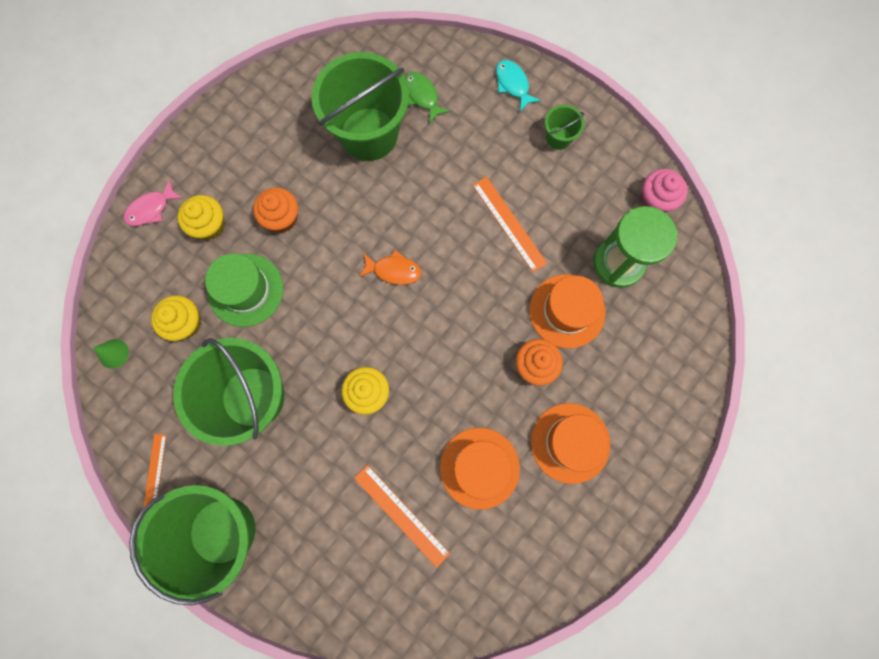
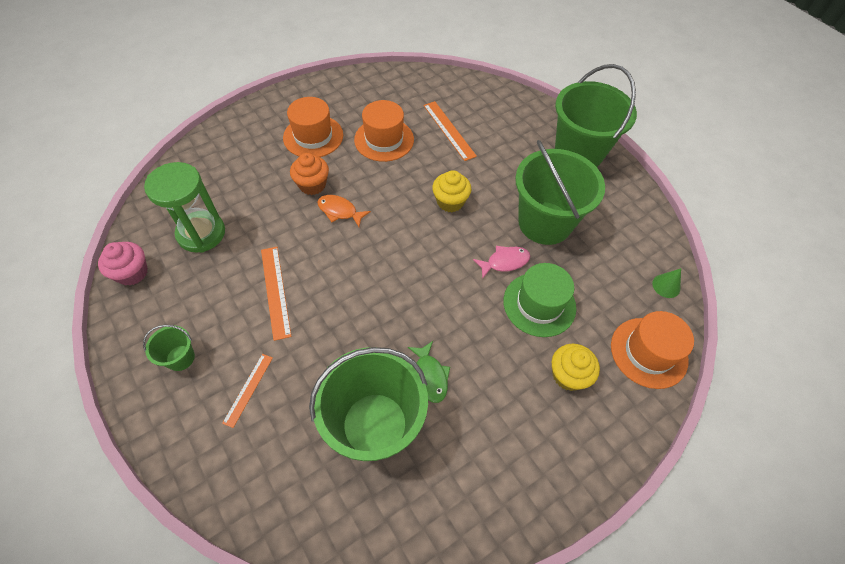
camera: 165 degrees left, 20 degrees down
pink fish [124,179,184,226] -> pink fish moved to [473,246,530,279]
orange ruler [143,434,166,509] -> orange ruler moved to [222,354,273,428]
yellow cupcake [151,296,201,341] -> none
orange cupcake [253,188,298,232] -> none
orange fish [359,250,421,285] -> orange fish moved to [317,195,371,227]
green fish [405,72,450,123] -> green fish moved to [408,341,450,403]
turquoise fish [496,60,541,112] -> none
orange hat [529,274,606,348] -> orange hat moved to [611,311,694,389]

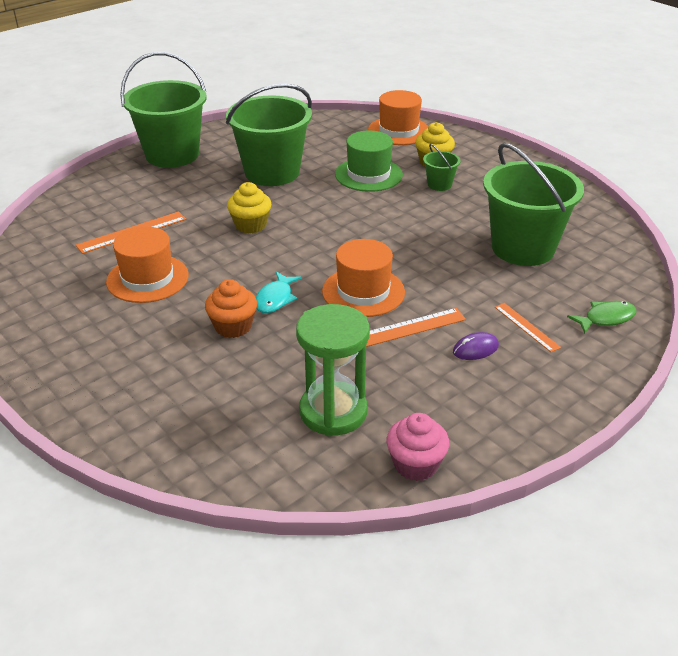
camera: 95 degrees left, 20 degrees down
green bucket [143,325,195,371] -> green bucket moved to [423,144,460,191]
orange ruler [222,354,273,428] -> orange ruler turned 45 degrees clockwise [495,303,561,352]
orange hat [283,97,343,157] -> orange hat moved to [322,239,405,317]
orange fish [317,195,371,227] -> turquoise fish [256,272,302,313]
green fish [408,341,450,403] -> green fish moved to [567,301,636,334]
pink fish [473,246,530,279] -> none
green cone [652,268,681,298] -> none
none -> purple mouse [453,332,499,360]

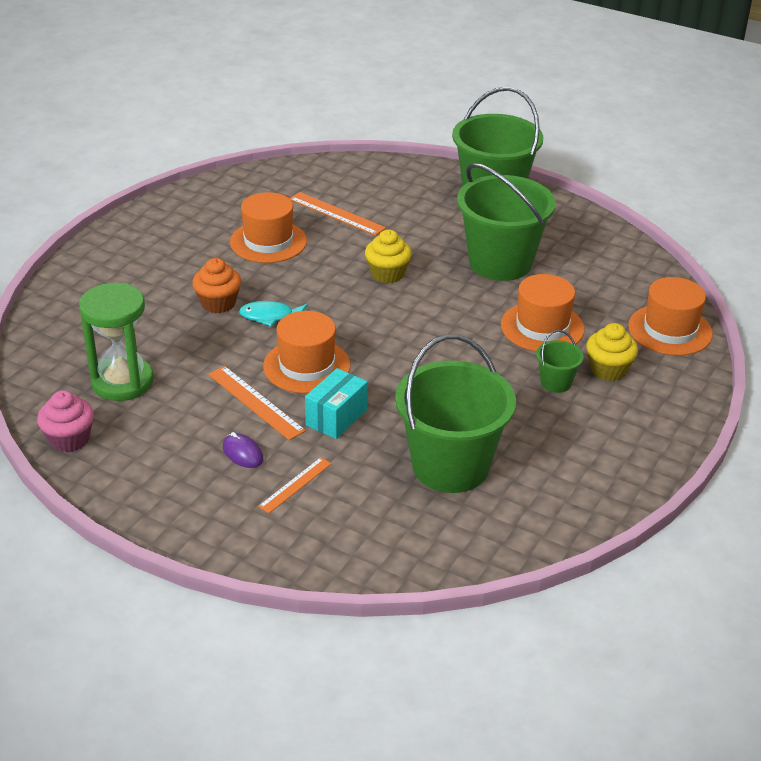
camera: 70 degrees right, 0 degrees up
green hat [335,131,403,192] -> orange hat [501,274,585,351]
green fish [567,301,636,334] -> none
none -> turquoise box [305,368,368,439]

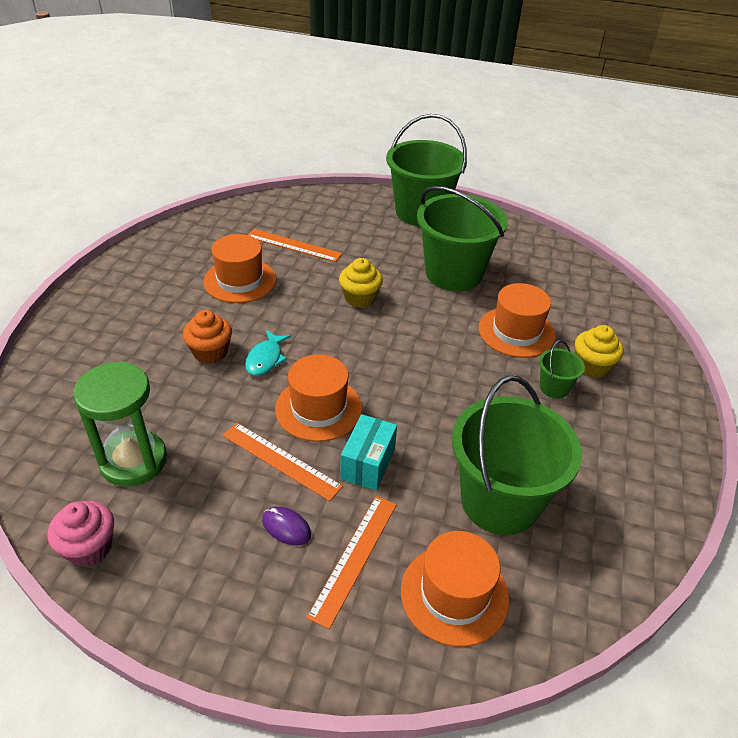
camera: 15 degrees left, 5 degrees up
turquoise fish [239,301,308,327] -> turquoise fish turned 60 degrees counterclockwise [245,330,291,376]
orange ruler [258,457,332,513] -> orange ruler [307,496,397,629], size x1.54
orange hat [628,277,713,356] -> orange hat moved to [401,531,509,647]

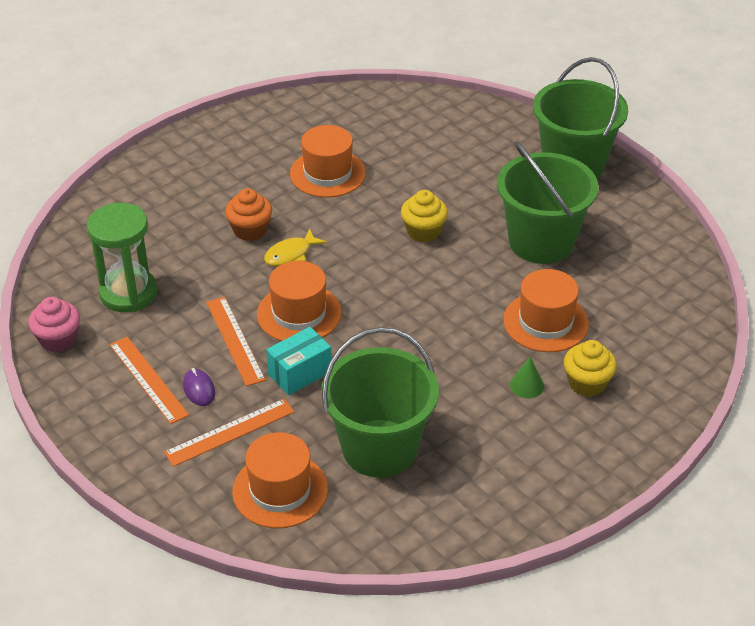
camera: 35 degrees right, 0 degrees up
turquoise fish [245,330,291,376] -> yellow fish [264,229,327,266]
orange ruler [248,229,342,262] -> orange ruler moved to [109,337,189,424]
green bucket [539,340,585,399] -> green cone [510,357,544,398]

